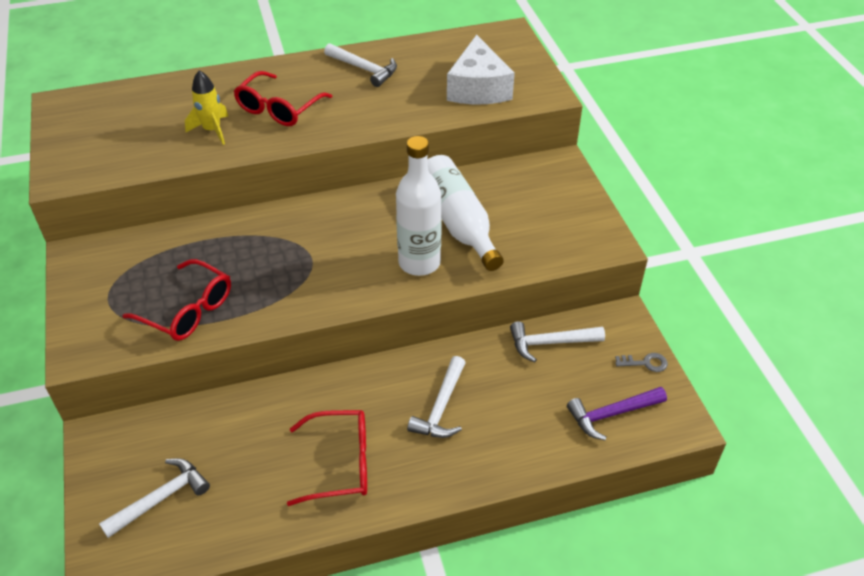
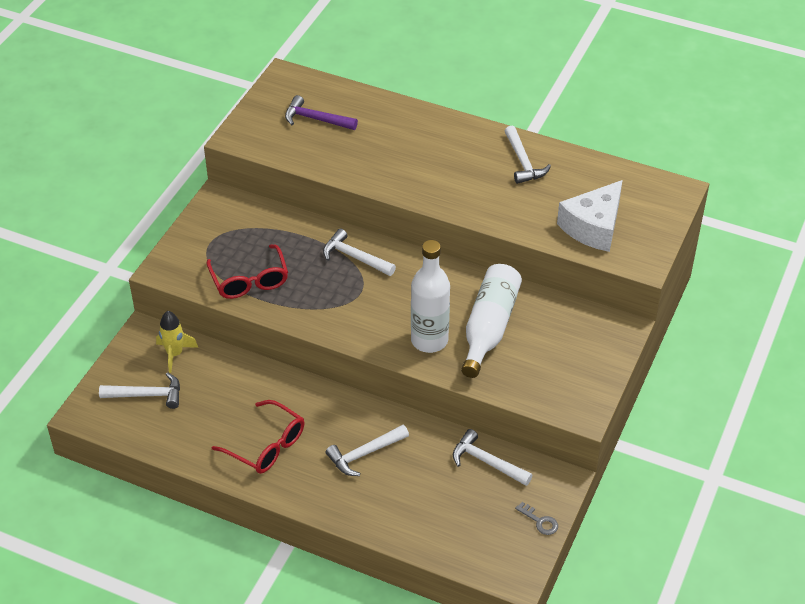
camera: 40 degrees right, 0 degrees up
yellow rocket [185,70,229,145] -> yellow rocket moved to [156,311,198,373]
red glasses [234,71,332,126] -> none
purple hammer [567,387,667,440] -> purple hammer moved to [285,95,358,130]
none -> white hammer [323,229,396,276]

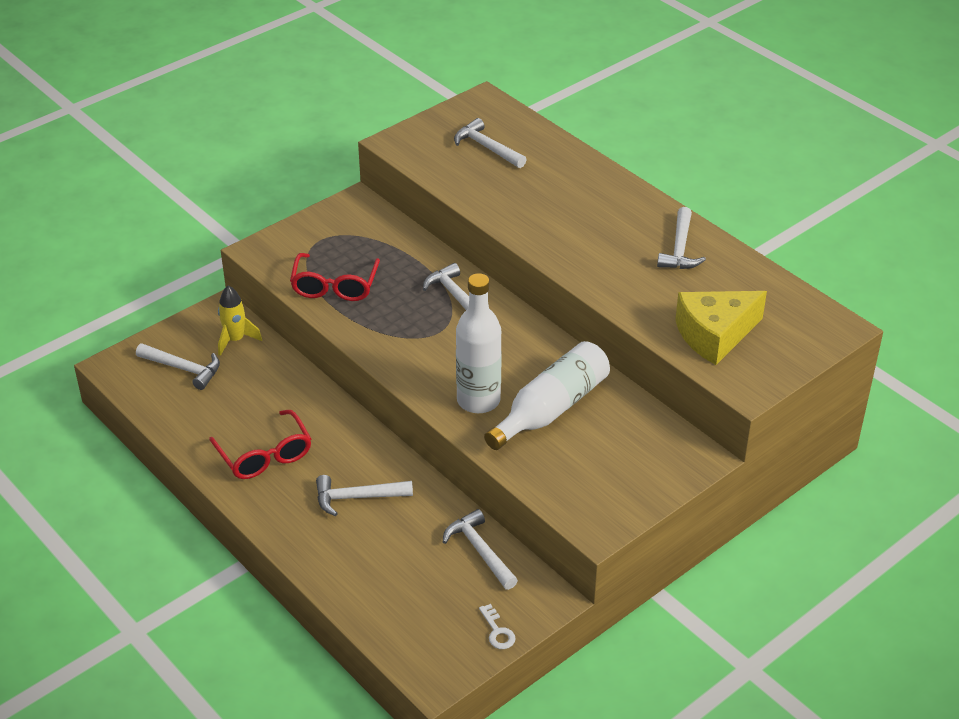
camera: 25 degrees right, 5 degrees down
purple hammer [285,95,358,130] -> white hammer [454,118,527,168]
grey key [515,502,558,535] -> white key [479,604,516,649]
white cheese [557,180,623,252] -> yellow cheese [675,291,767,365]

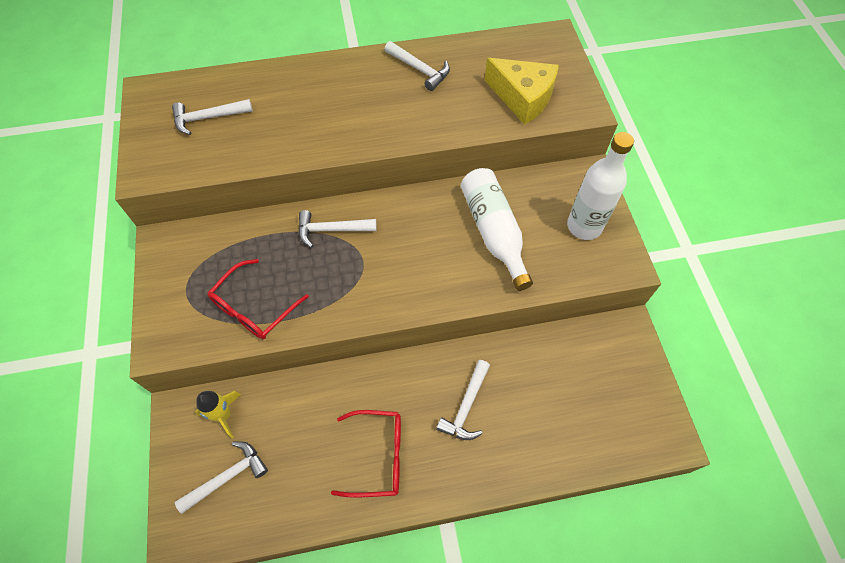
camera: 60 degrees left, 20 degrees up
red glasses [290,253,380,301] -> red glasses turned 90 degrees clockwise [208,259,309,339]
white hammer [443,509,518,590] -> none
white bottle [456,273,502,413] -> white bottle moved to [567,132,634,240]
white key [479,604,516,649] -> none
yellow cheese [675,291,767,365] -> yellow cheese turned 60 degrees counterclockwise [485,58,559,125]

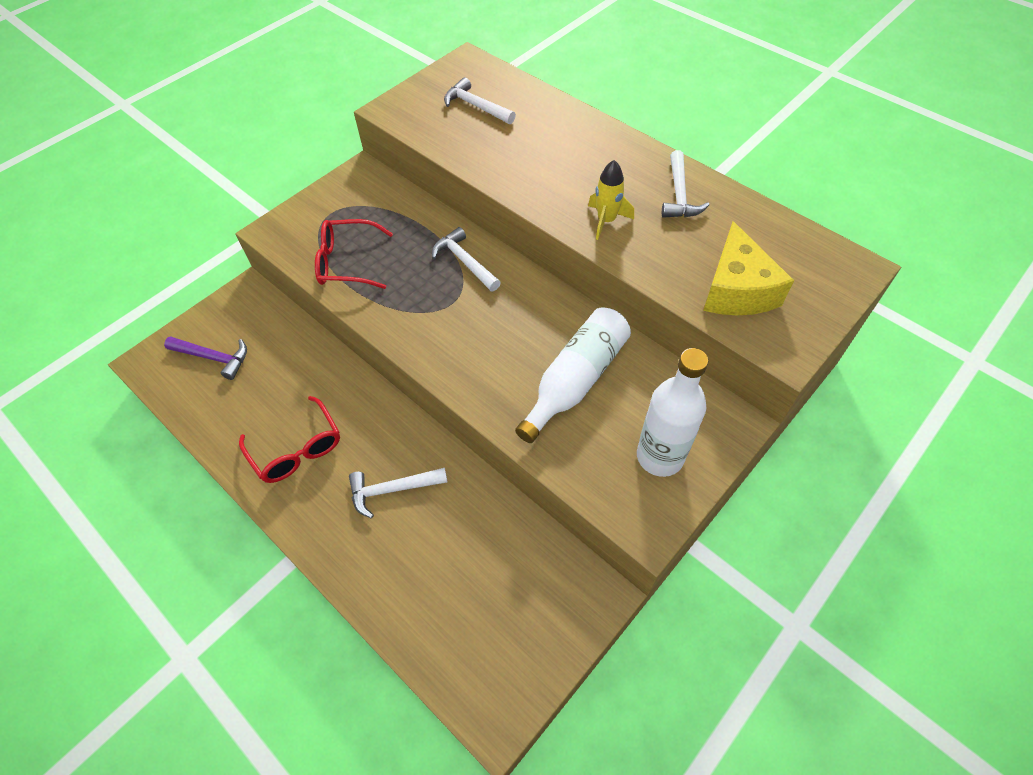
camera: 55 degrees right, 5 degrees down
white hammer [175,441,268,514] -> purple hammer [164,336,247,380]
yellow rocket [195,391,241,438] -> yellow rocket moved to [588,160,634,240]

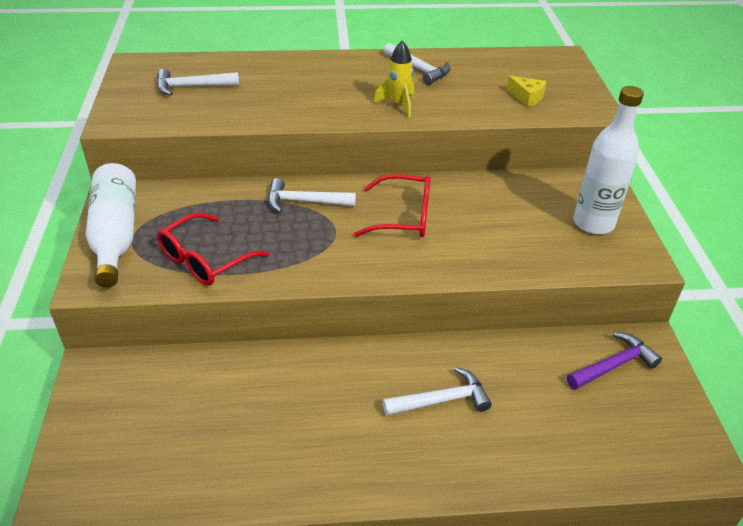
camera: 50 degrees left, 15 degrees down
purple hammer [164,336,247,380] -> purple hammer moved to [567,332,662,390]
red glasses [239,396,340,483] -> red glasses moved to [354,174,431,237]
white hammer [349,468,447,518] -> white hammer turned 135 degrees counterclockwise [383,367,492,416]
white bottle [515,307,631,443] -> white bottle moved to [86,163,136,288]
yellow cheese [703,221,794,315] -> yellow cheese [507,76,546,107], size x0.50

